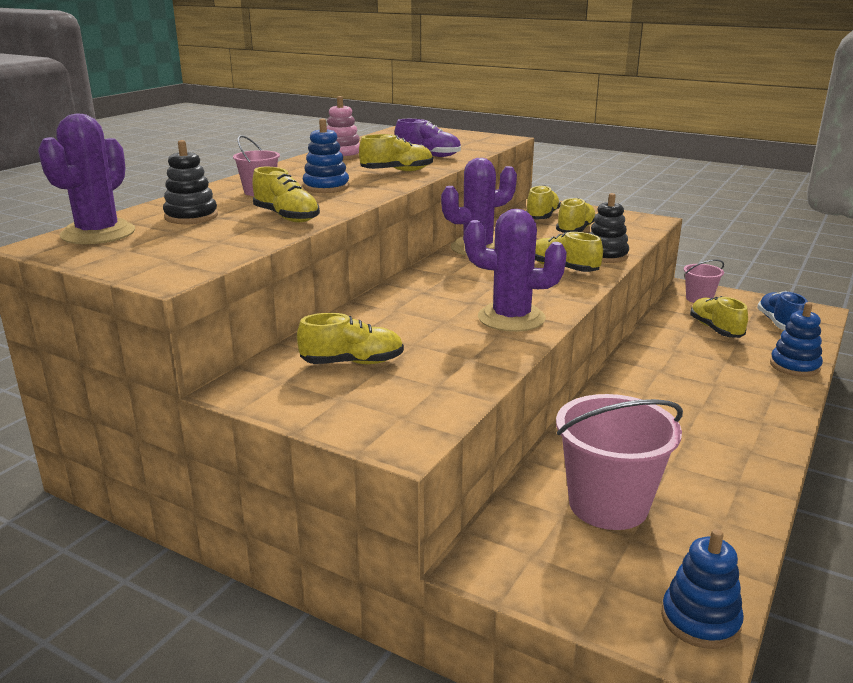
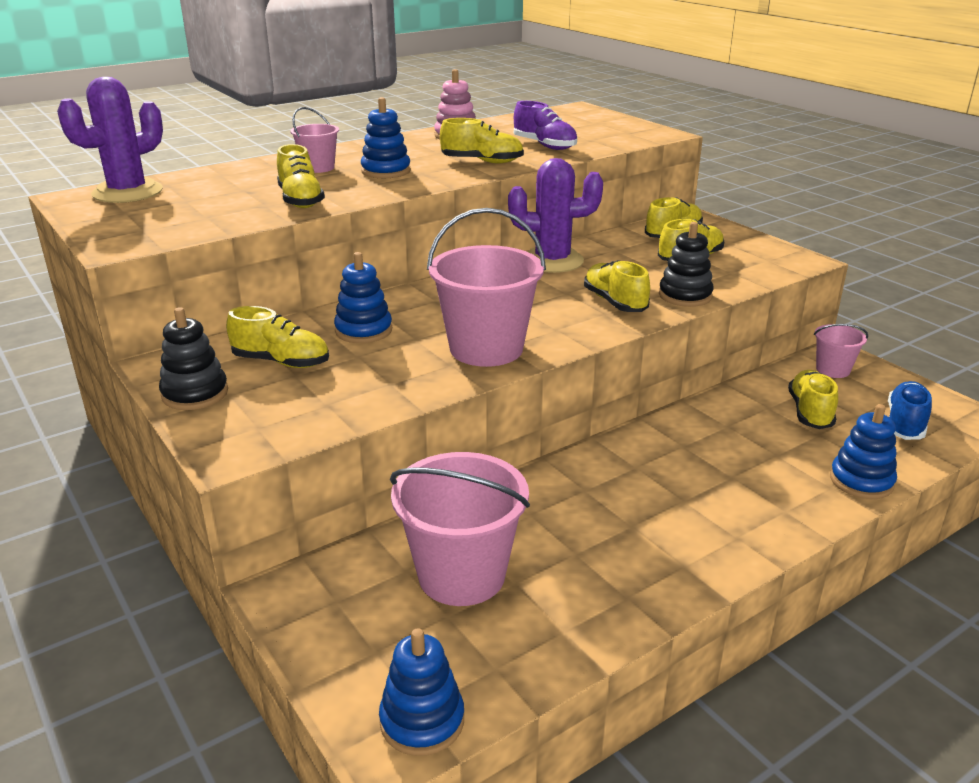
camera: 25 degrees right, 5 degrees up
black stacking toy [163,140,218,224] -> black stacking toy moved to [159,307,228,410]
purple cactus [464,209,567,332] -> pink bucket [427,208,546,367]
none -> blue stacking toy [334,252,392,343]

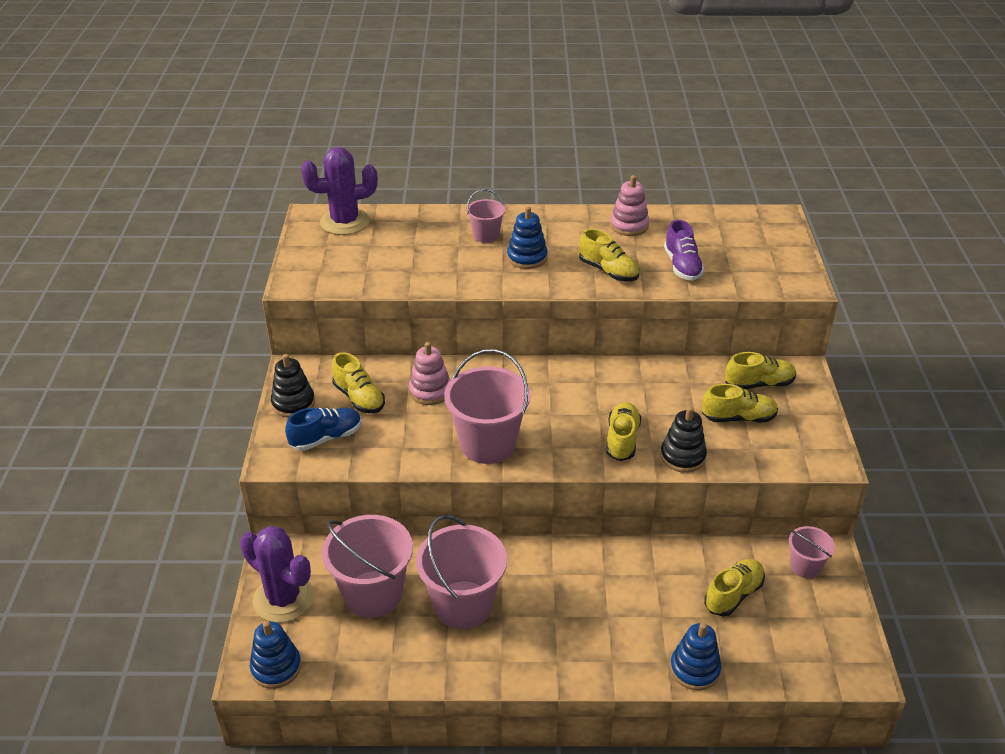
camera: 35 degrees right, 10 degrees up
yellow shoe [277,144,325,208] -> none
blue stacking toy [334,252,392,343] -> pink stacking toy [409,342,451,405]
purple cactus [508,158,603,273] -> purple cactus moved to [240,526,314,623]
blue shoe [888,381,932,440] -> blue shoe moved to [285,408,361,451]
none -> pink bucket [416,515,507,629]

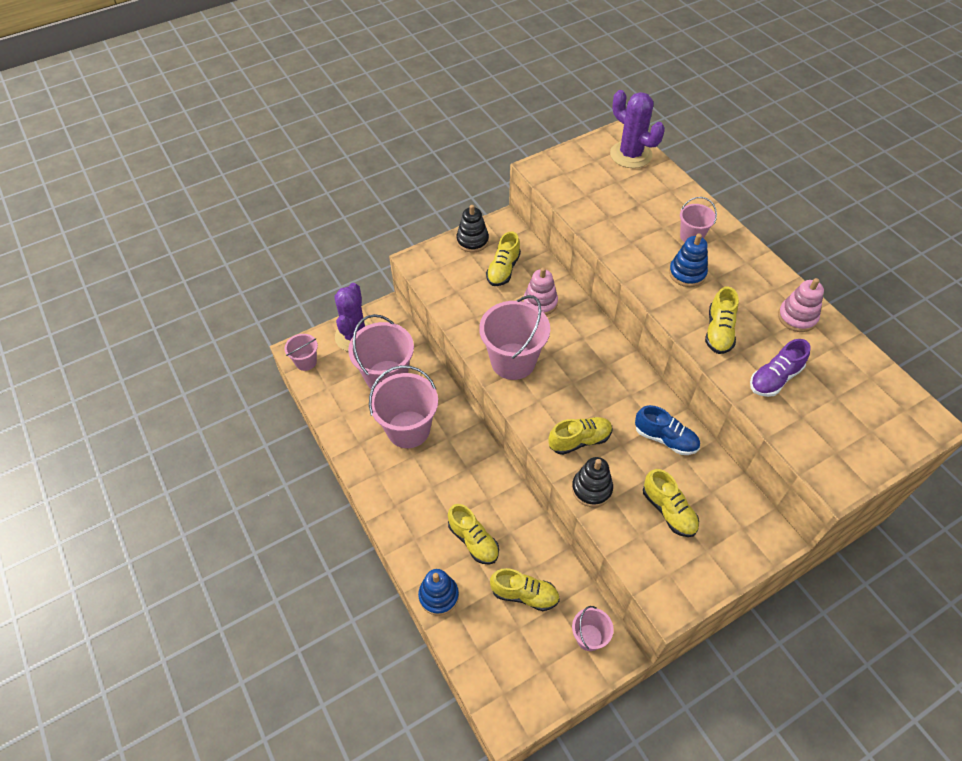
camera: 60 degrees right, 15 degrees up
blue stacking toy [250,621,301,689] -> pink bucket [285,334,318,371]
blue shoe [285,408,361,451] -> blue shoe moved to [635,405,700,455]
yellow shoe [725,352,796,389] -> yellow shoe moved to [448,504,499,565]

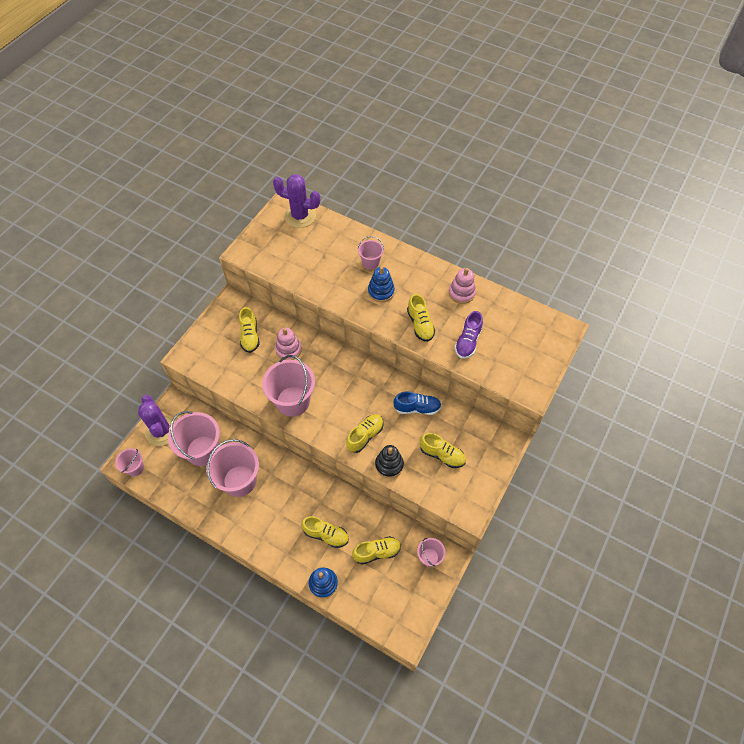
camera: 30 degrees left, 5 degrees up
black stacking toy [456,205,489,253] -> none

